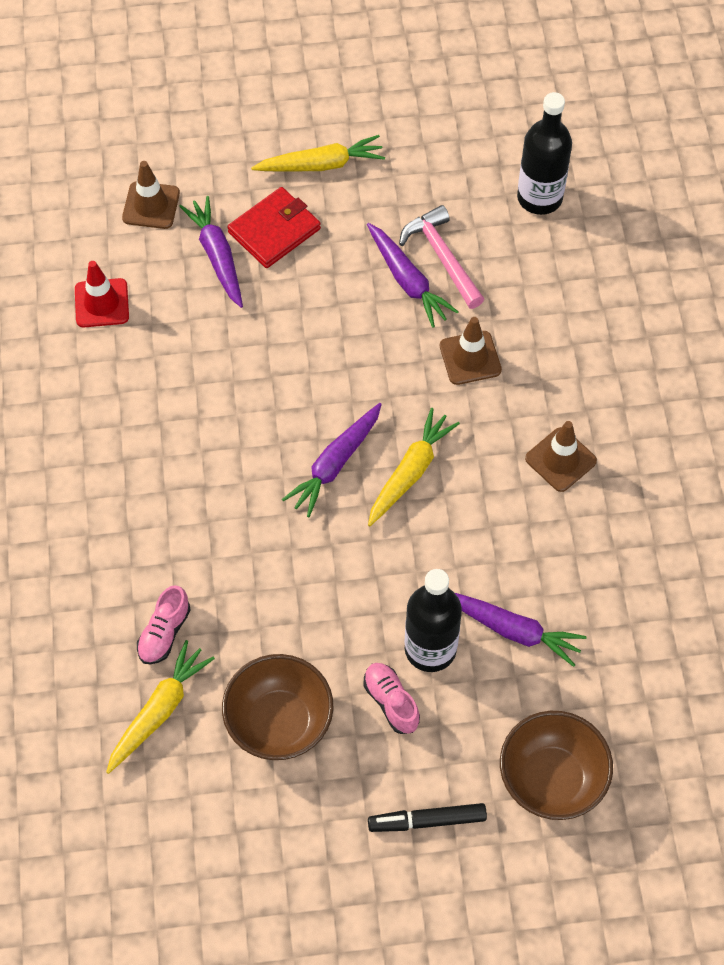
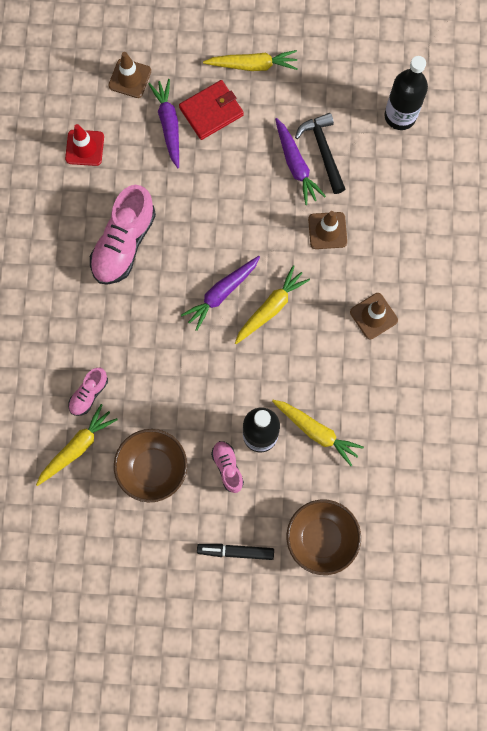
camera: 10 degrees right, 15 degrees up
pink hammer [399,205,484,309] -> black hammer [295,113,345,194]
purple carrot [455,593,587,667] -> yellow carrot [272,400,364,466]
none -> pink shoe [90,185,156,285]

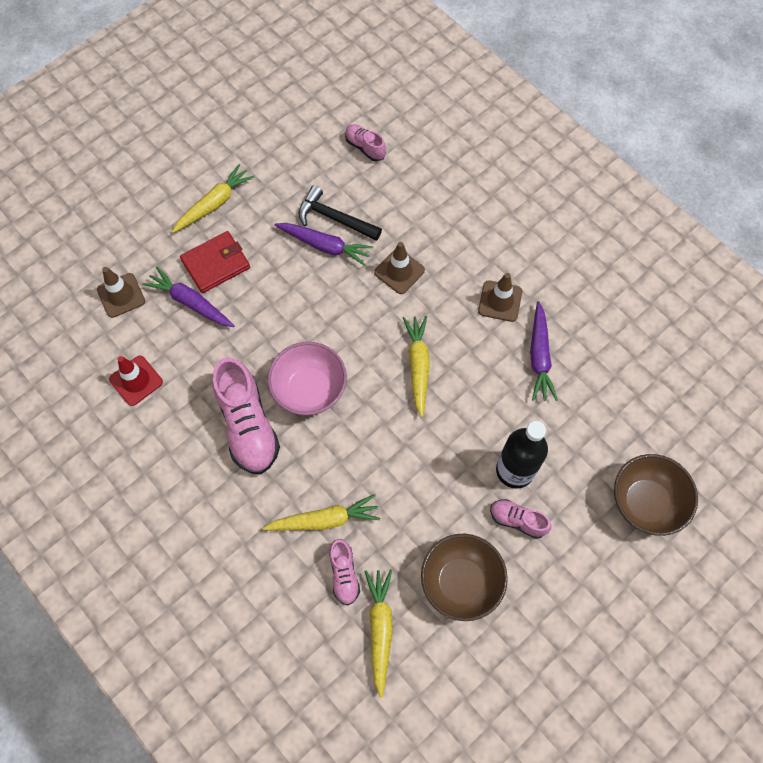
camera: 45 degrees left, 10 degrees down
red wallet [179,80,244,140] -> red wallet turned 45 degrees clockwise [180,231,250,293]
purple carrot [181,256,260,331] -> purple carrot moved to [530,301,558,401]
black marker [197,544,274,560] -> none
yellow carrot [272,400,364,466] -> yellow carrot moved to [262,494,380,531]
black bottle [385,56,428,130] -> pink shoe [345,124,386,161]
none -> pink bowl [267,342,347,415]

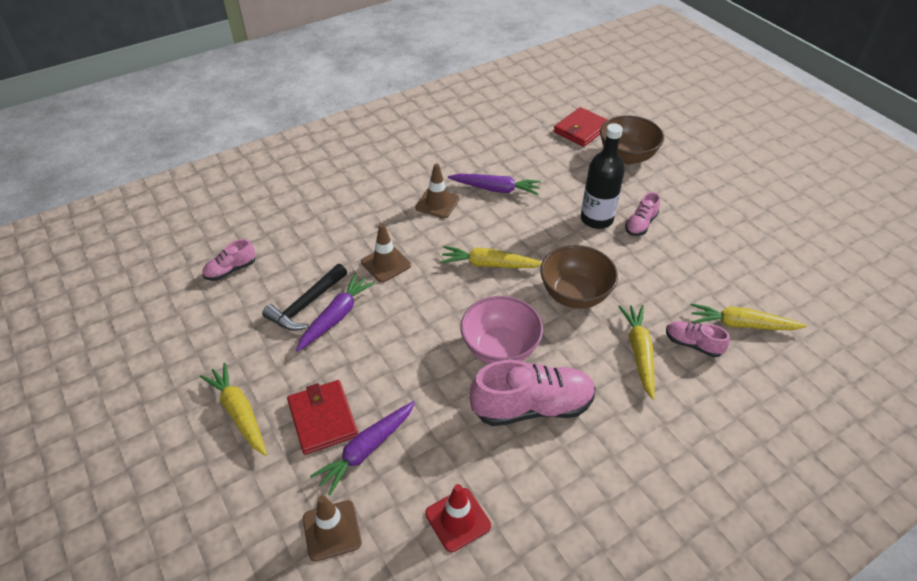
camera: 80 degrees left, 20 degrees down
pink shoe [329,539,360,605] -> pink shoe turned 150 degrees counterclockwise [666,321,730,357]
brown bowl [421,534,508,621] -> brown bowl moved to [540,245,618,309]
none -> red wallet [554,107,608,147]

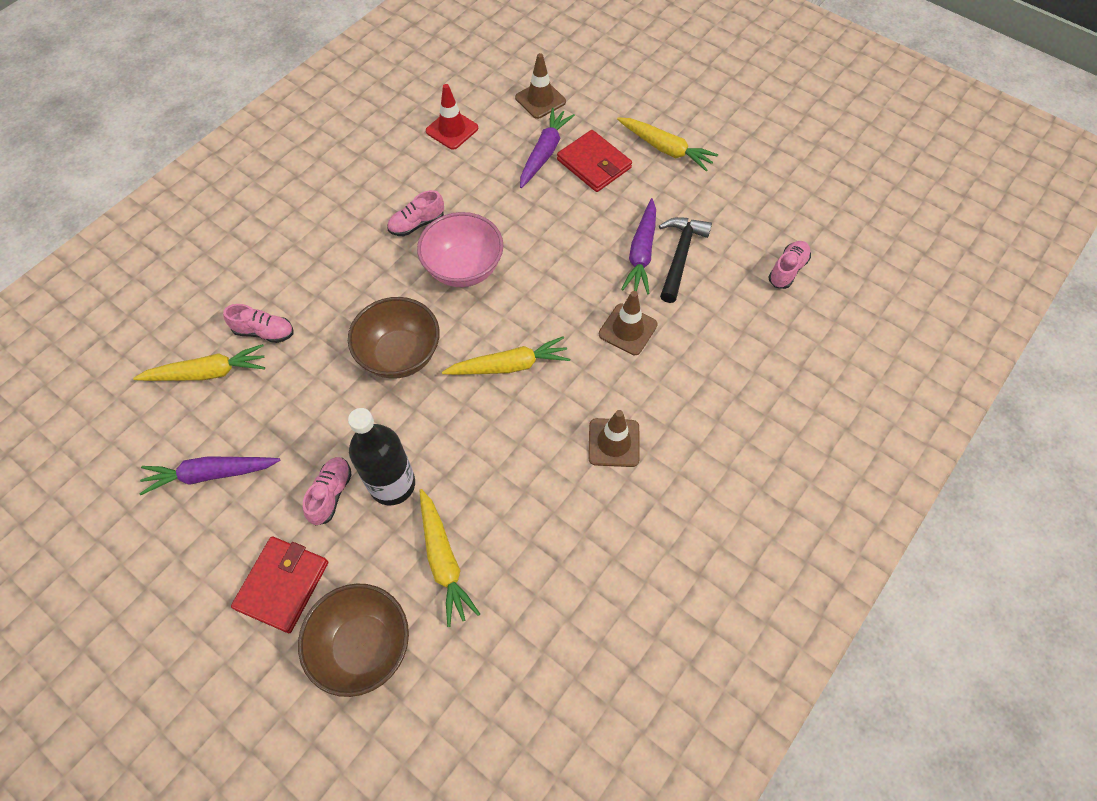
camera: 160 degrees right, 15 degrees up
purple carrot [448,174,541,195] -> purple carrot moved to [139,456,280,495]
pink shoe [470,360,596,426] -> pink shoe [387,190,444,236], size x0.52
red wallet [554,107,608,147] -> red wallet moved to [231,537,328,633]
yellow carrot [618,305,655,400] -> yellow carrot moved to [419,489,480,627]

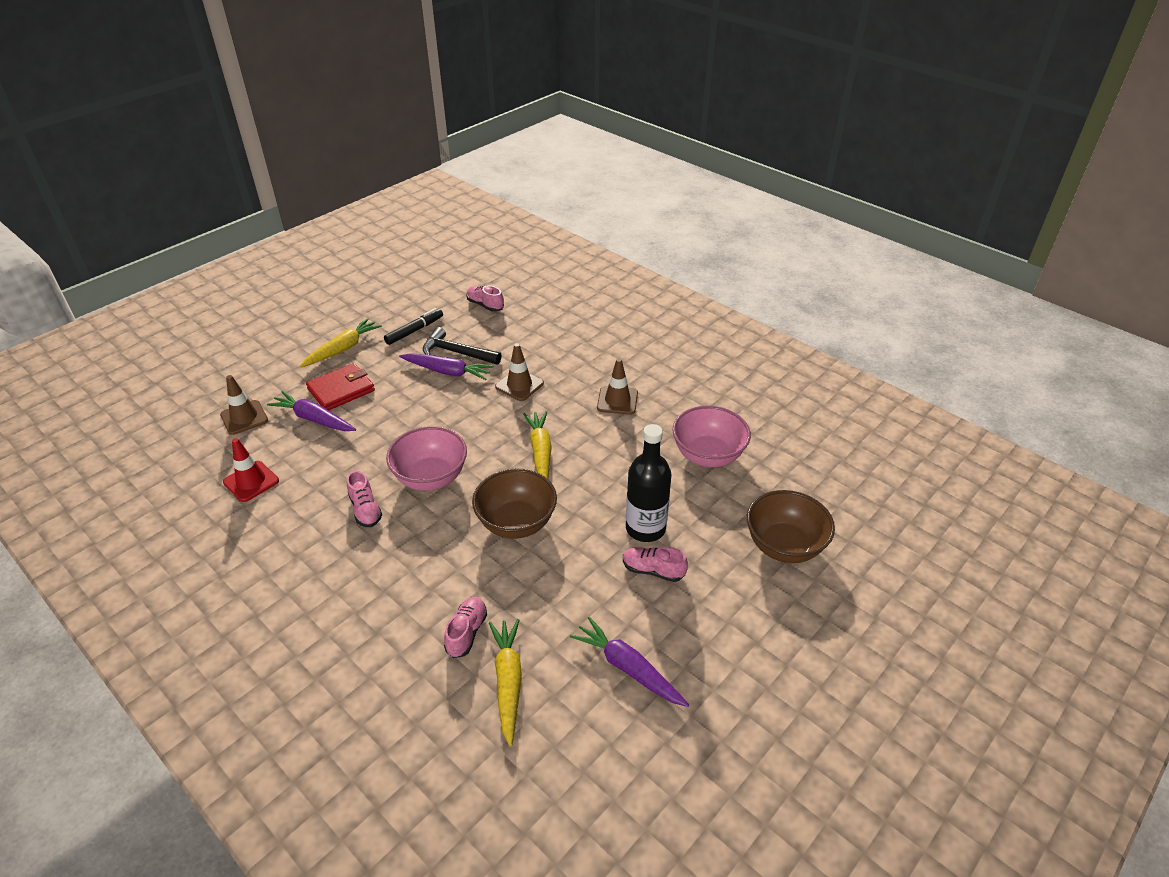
camera: 85 degrees left, 20 degrees down
purple carrot [139,456,280,495] -> purple carrot turned 135 degrees clockwise [570,617,689,707]
red wallet [231,537,328,633] -> none
yellow carrot [419,489,480,627] -> none
none -> black marker [384,308,443,345]
none -> pink bowl [672,406,751,467]

